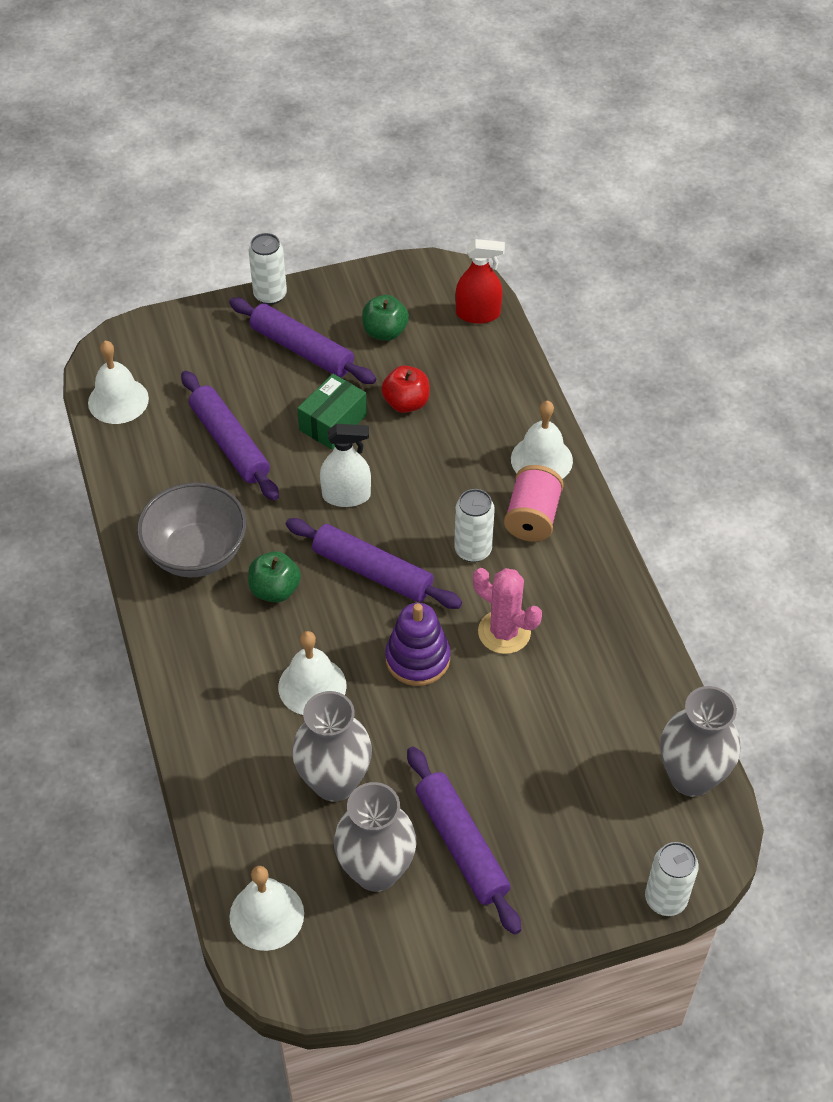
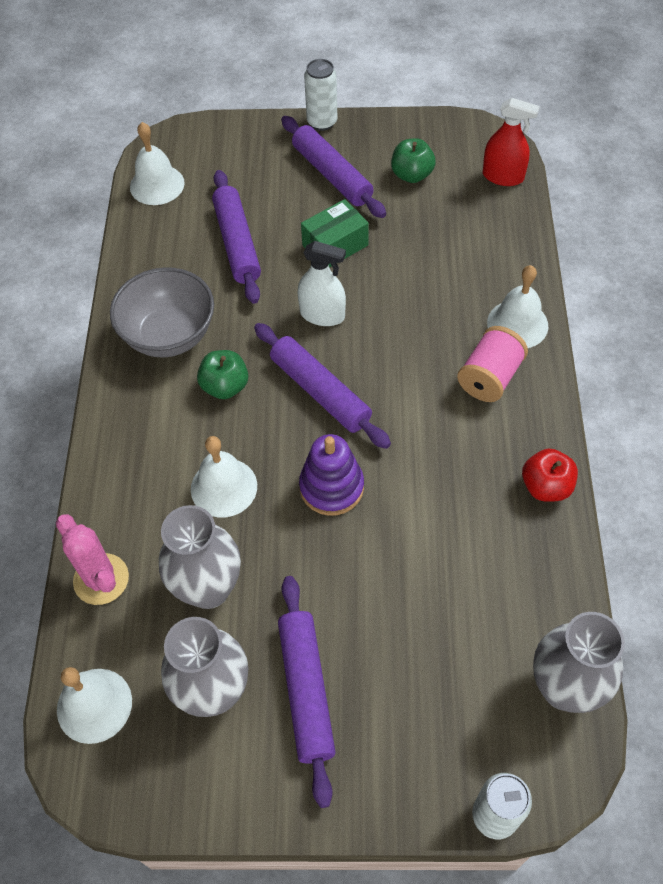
camera: 20 degrees right, 5 degrees up
red apple [381,365,430,413] -> red apple moved to [522,449,578,502]
white can [454,489,495,562] -> none
pink cactus [473,568,542,654] -> pink cactus moved to [56,514,129,605]

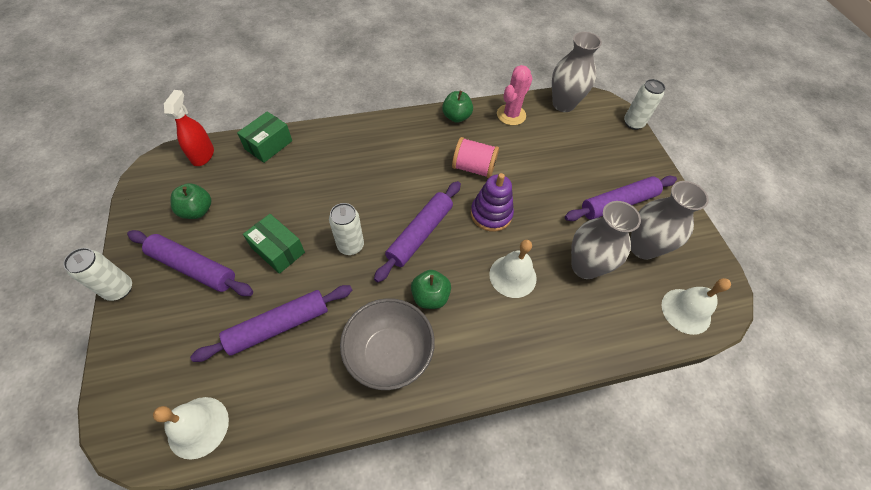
camera: 110 degrees left, 0 degrees up
pink cactus [56,514,129,605] -> pink cactus moved to [497,65,533,125]
purple rolling pin [281,116,386,218] -> purple rolling pin turned 75 degrees clockwise [127,230,253,296]
white spray bottle [298,241,346,326] -> white can [329,203,364,255]
pink spool [457,326,528,402] -> pink spool moved to [452,137,499,178]
white bell [487,265,548,348] -> none
red apple [522,449,578,502] -> green apple [442,91,473,123]
none -> green box [237,112,292,163]

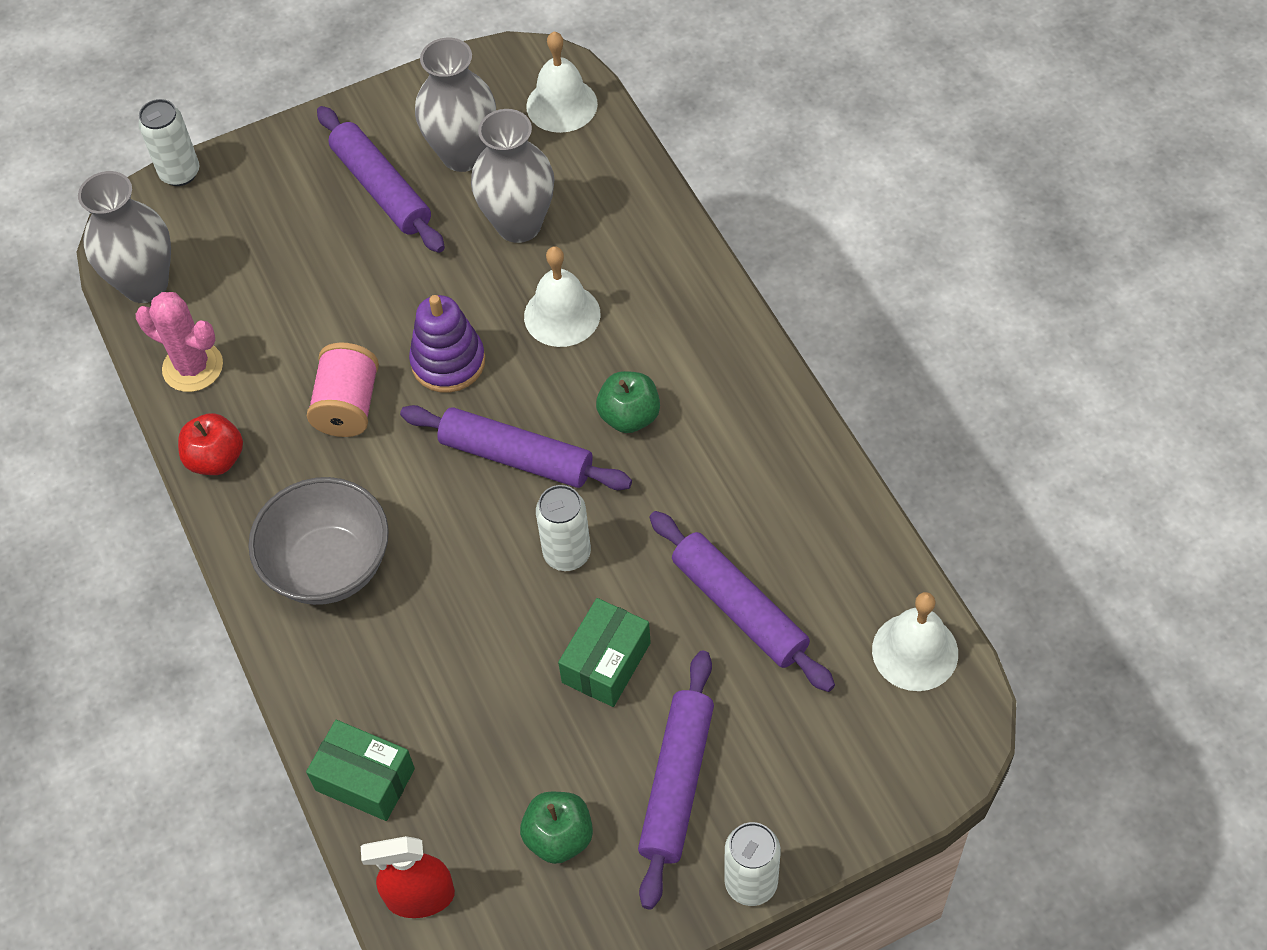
camera: 95 degrees left, 0 degrees up
grey bowl [340,298,435,390] -> grey bowl moved to [248,477,389,605]
green apple [442,91,473,123] -> red apple [178,413,243,475]

